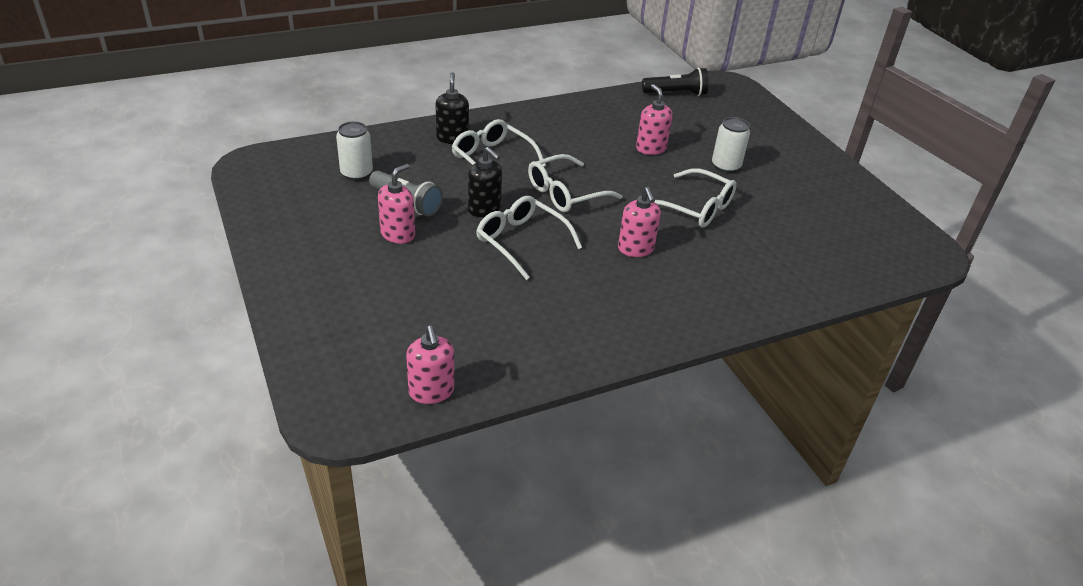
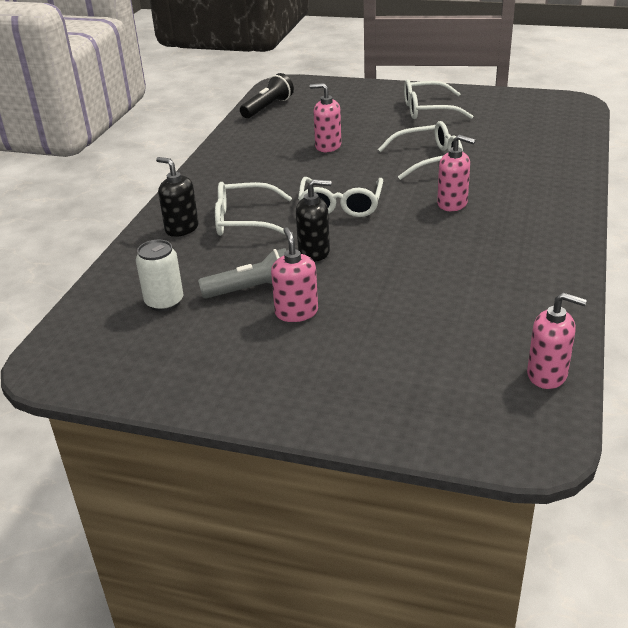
camera: 45 degrees left, 5 degrees down
white glasses [476,196,582,280] -> white glasses moved to [404,79,473,119]
white can [712,117,750,173] -> none

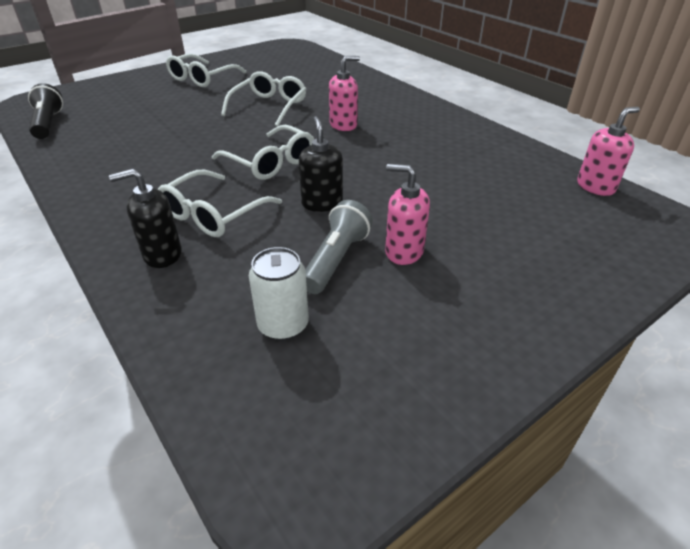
camera: 55 degrees left, 5 degrees up
black soap dispenser [296,179,331,262] -> black soap dispenser turned 45 degrees counterclockwise [299,116,343,212]
pink soap dispenser [310,83,341,152] -> none

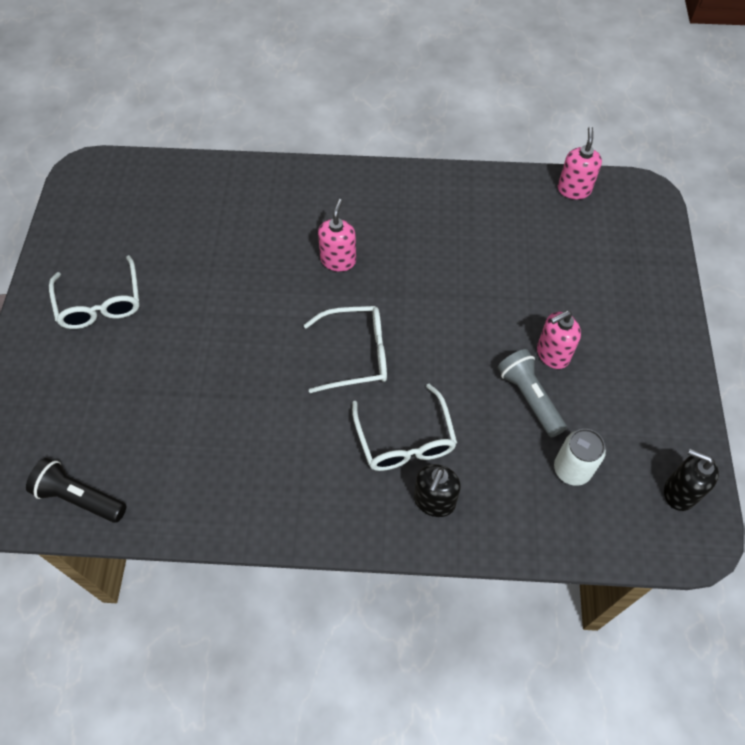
camera: 50 degrees left, 20 degrees up
white glasses [221,71,306,127] -> none
black soap dispenser [299,116,343,212] -> black soap dispenser moved to [664,449,719,511]

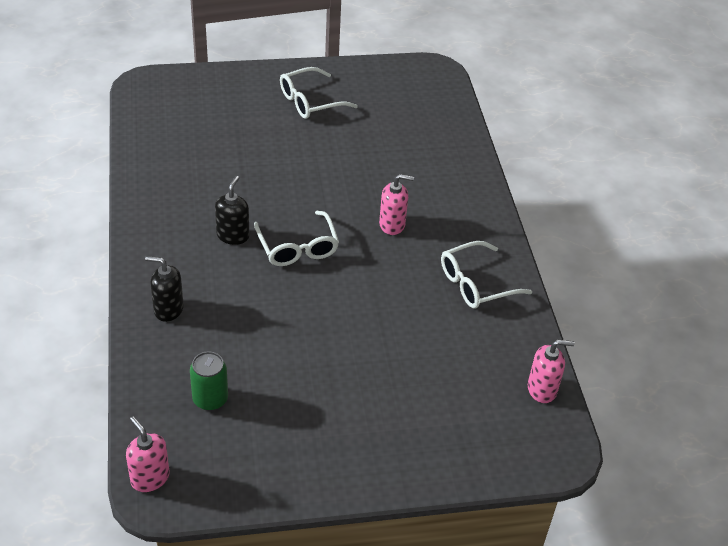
camera: 75 degrees right, 15 degrees down
black flashlight [26,458,127,523] -> none
white glasses [352,384,457,471] -> white glasses moved to [441,241,532,309]
grey flashlight [497,349,567,438] -> none
pink soap dispenser [537,311,581,369] -> pink soap dispenser moved to [126,417,170,492]
white can [554,429,606,486] -> green can [190,352,228,411]
black soap dispenser [664,449,719,511] -> black soap dispenser moved to [215,176,250,245]

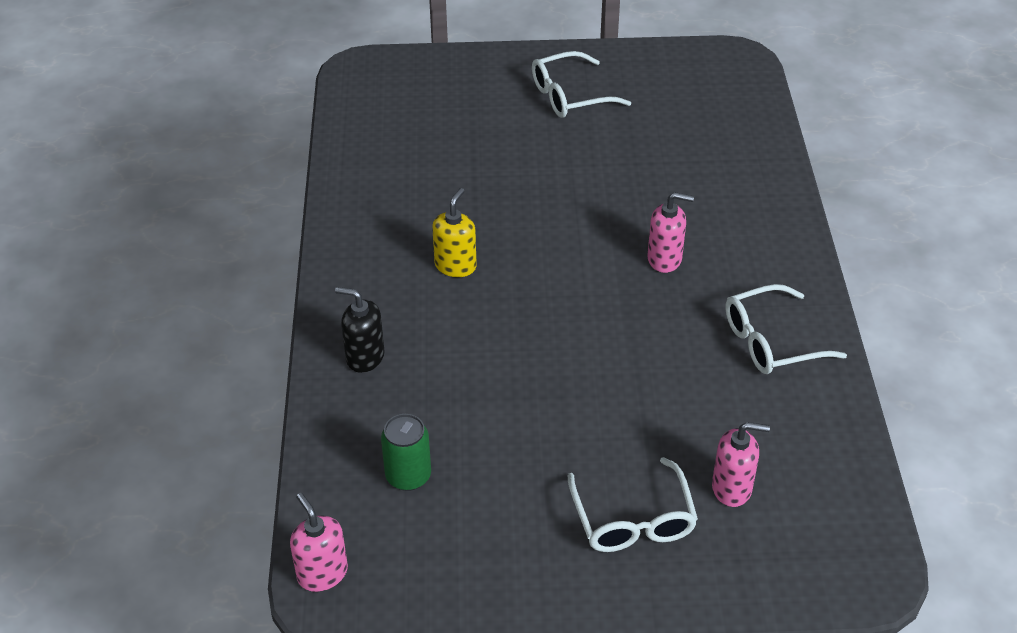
camera: 10 degrees right, 0 degrees up
black soap dispenser [215,176,250,245] -> yellow soap dispenser [432,188,477,277]
white glasses [254,211,339,266] -> white glasses moved to [568,457,698,552]
pink soap dispenser [528,340,575,403] -> pink soap dispenser moved to [712,422,770,507]

